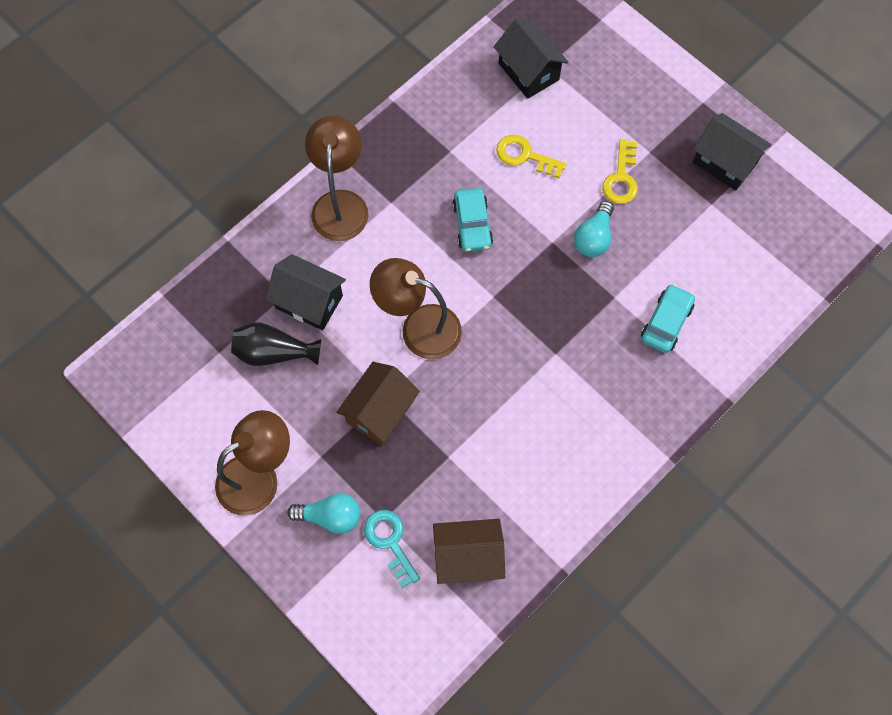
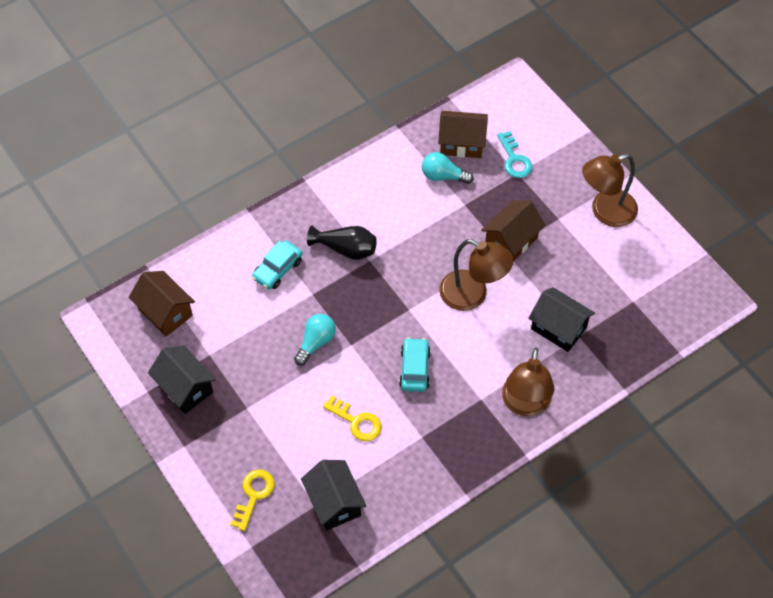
camera: 170 degrees left, 10 degrees down
black vase [231,322,321,366] -> black vase moved to [307,225,377,260]
turquoise light bulb [287,493,360,534] -> turquoise light bulb moved to [422,152,474,184]
yellow key [602,139,638,204] -> yellow key moved to [230,469,274,531]
none -> brown house [129,271,195,336]

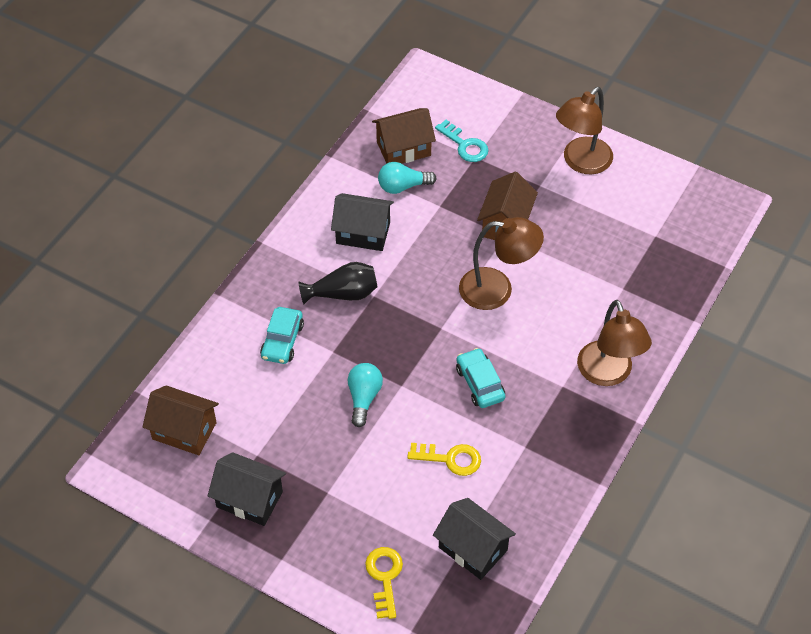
camera: 25 degrees left, 5 degrees down
black house [528,287,595,352] -> black house moved to [331,193,394,251]

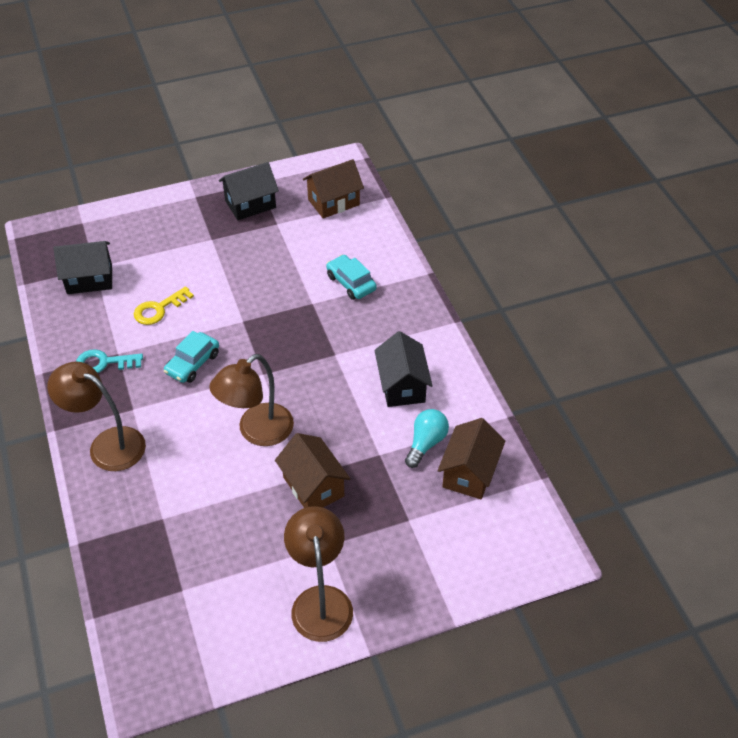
camera: 130 degrees right, 5 degrees down
black vase [298,262,378,304] -> none
black house [331,193,394,251] -> black house turned 60 degrees counterclockwise [374,331,433,407]
turquoise light bulb [348,363,383,427] -> none
yellow key [365,547,403,619] -> none
turquoise key [435,120,489,162] -> turquoise key moved to [76,349,143,373]
turquoise car [456,348,505,408] -> turquoise car turned 105 degrees clockwise [164,331,219,383]

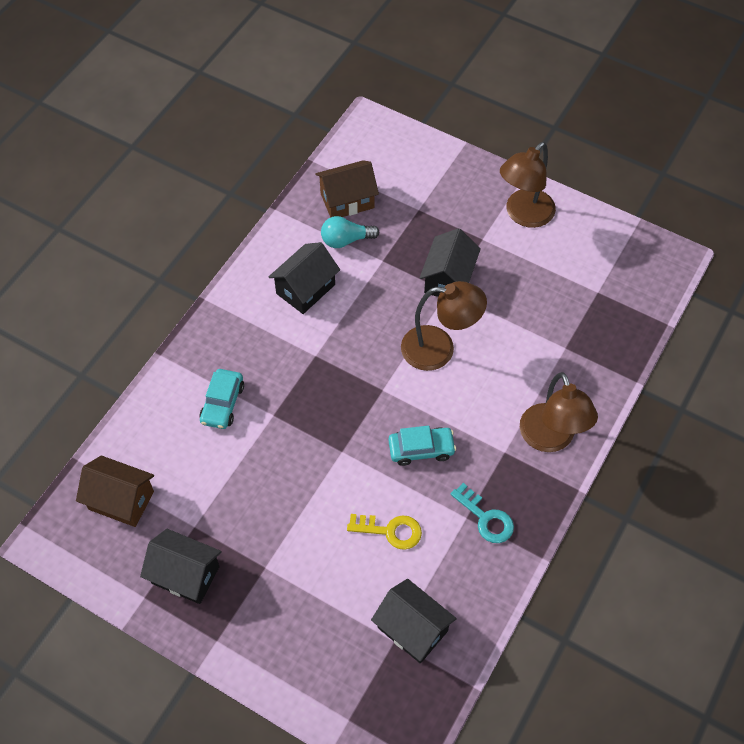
camera: 130 degrees left, 10 degrees up
brown house [275,433,350,508] -> black house [420,228,481,297]

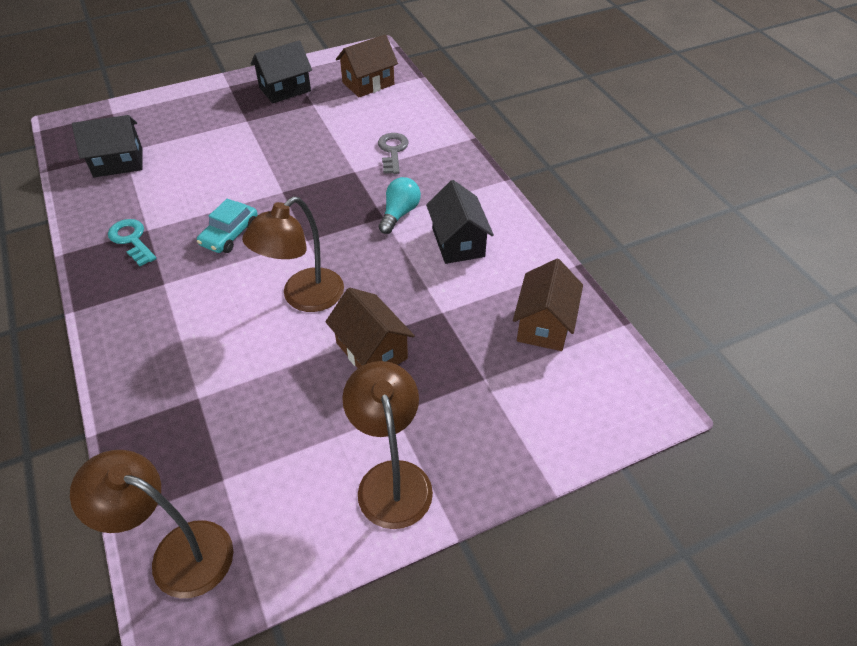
camera: 125 degrees right, 10 degrees down
turquoise car [199,369,244,429] -> grey key [378,133,409,174]
turquoise light bulb [321,216,379,248] -> turquoise light bulb moved to [379,177,421,234]
yellow key [347,514,422,550] -> none
black house [420,228,481,297] -> brown house [325,288,415,368]
turquoise key [450,483,514,543] -> turquoise key turned 60 degrees clockwise [108,219,157,266]
brown lamp [520,372,598,452] -> brown lamp moved to [70,450,233,598]

